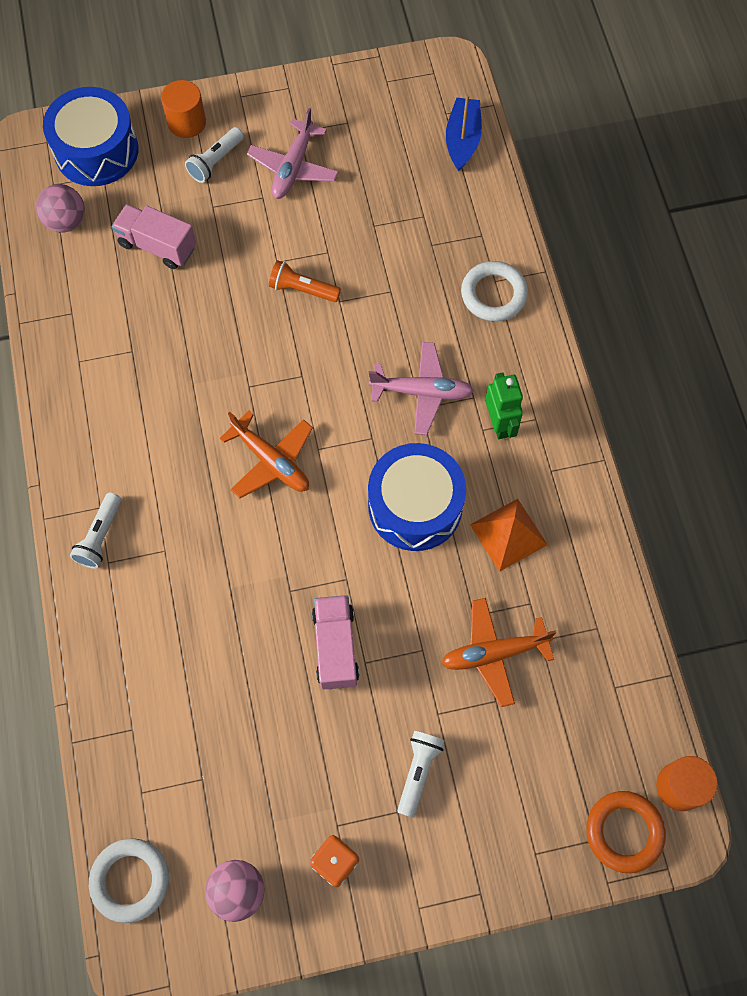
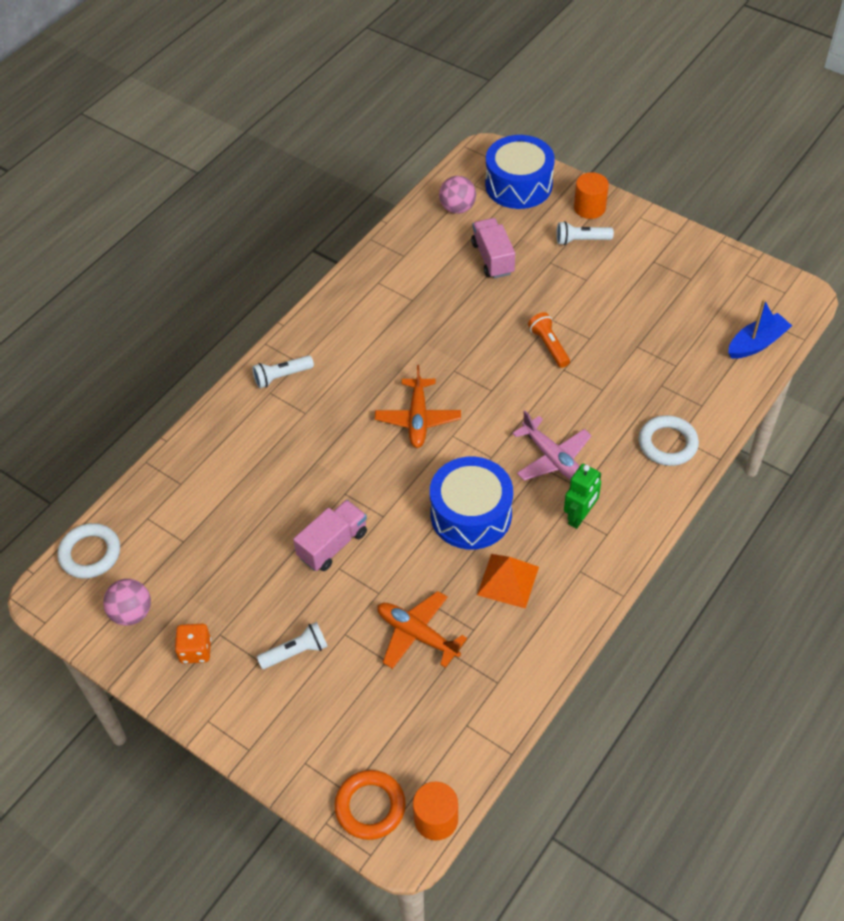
camera: 50 degrees right, 15 degrees down
pink plane [247,108,339,199] -> none

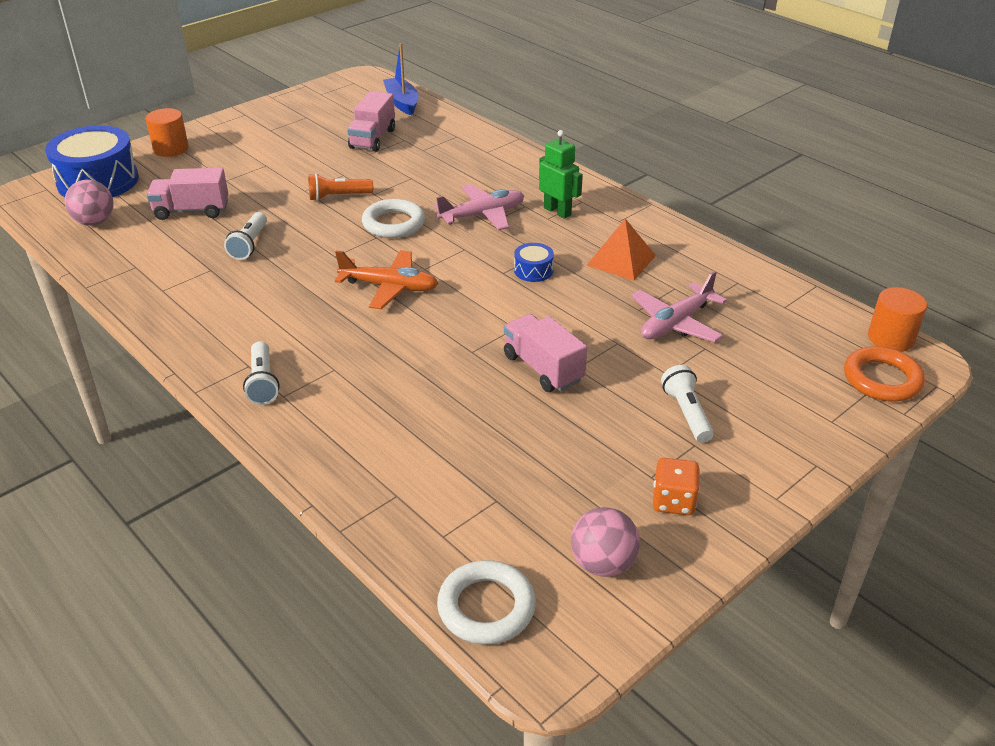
camera: 80 degrees left, 15 degrees down
orange plane [378,591,467,669] -> pink plane [631,271,727,343]
blue drum [430,457,513,549] -> blue drum [514,243,554,282], size x0.44
white flashlight [556,221,614,245] -> white flashlight moved to [224,212,267,260]
white ring [639,415,699,466] -> white ring moved to [362,199,425,238]
none -> pink truck [347,91,395,152]

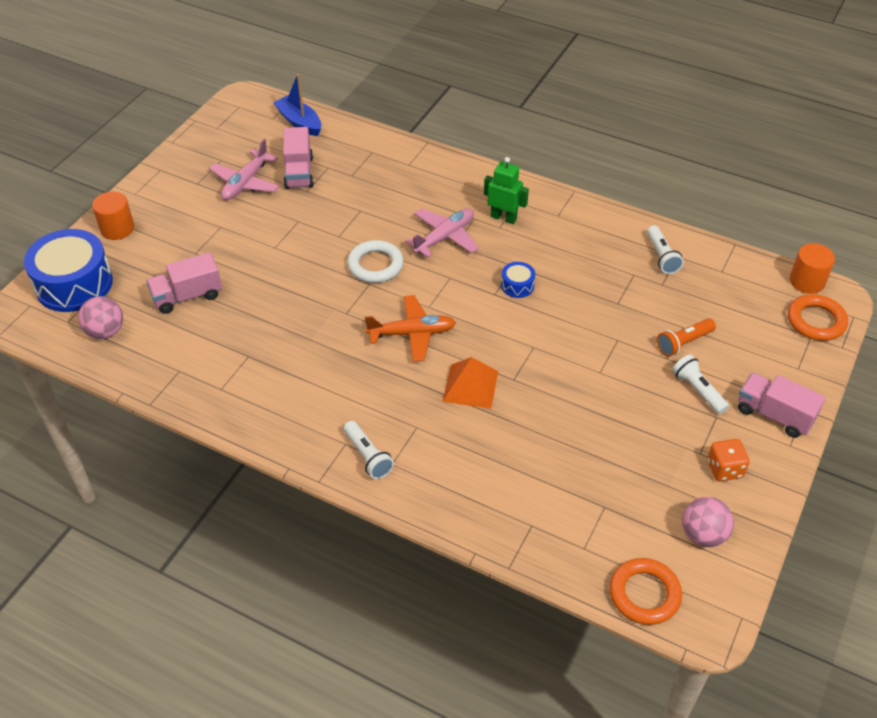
camera: 20 degrees left, 10 degrees up
white flashlight [224,212,267,260] -> white flashlight moved to [647,225,684,274]
orange flashlight [308,173,373,201] -> orange flashlight moved to [657,318,716,357]
white ring [437,560,536,645] -> orange ring [610,558,682,625]
pink truck [504,314,587,392] -> pink truck moved to [738,373,826,438]
orange pyramid [586,219,656,281] -> orange pyramid moved to [442,357,498,409]
pink plane [631,271,727,343] -> pink plane moved to [209,139,279,200]

